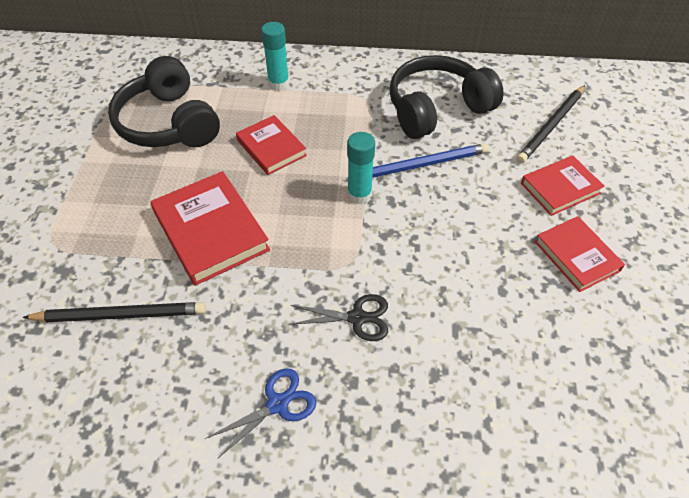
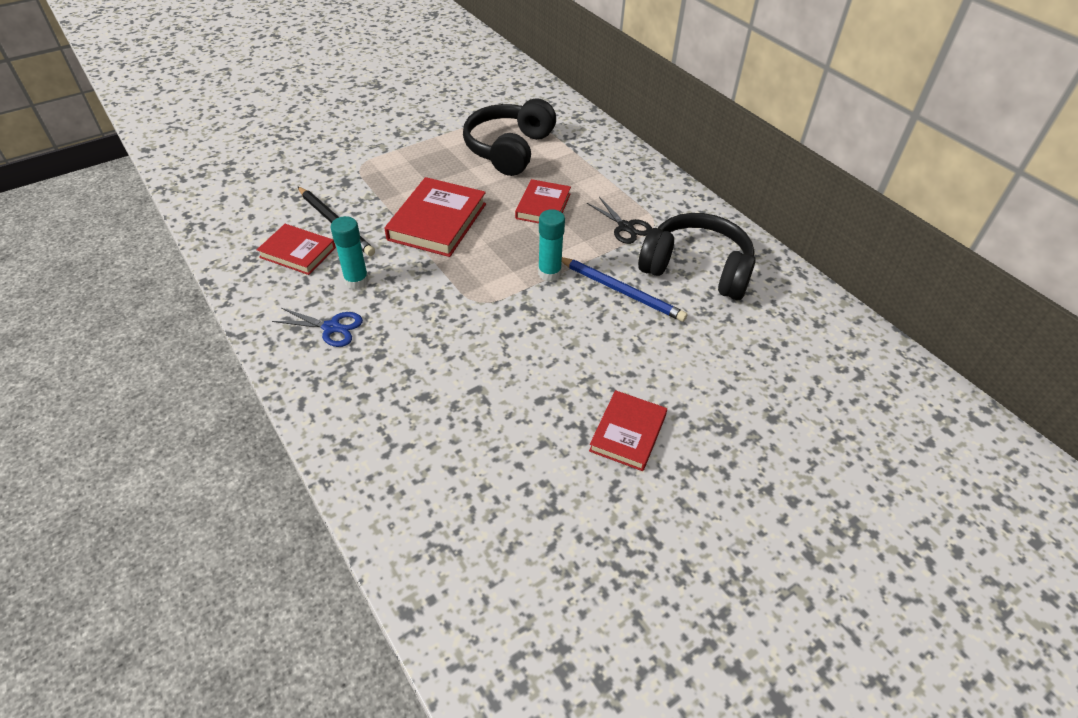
camera: 50 degrees right, 5 degrees down
turquoise glue stick [261,22,289,91] -> turquoise glue stick moved to [331,216,369,289]
black scissors [289,294,388,341] -> black scissors moved to [587,197,652,244]
black pencil [517,85,585,163] -> none
red book [521,155,605,216] -> red book moved to [257,224,336,275]

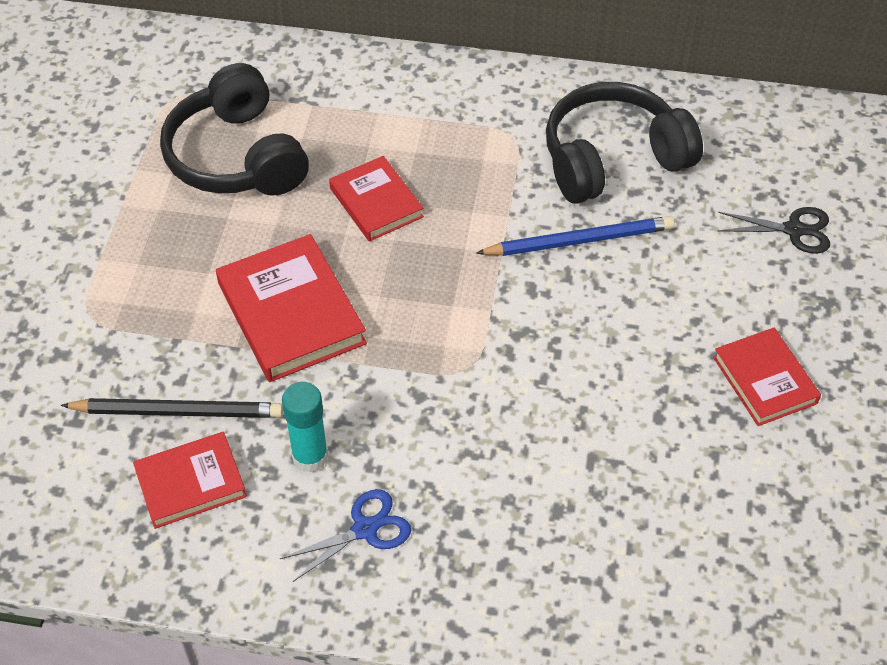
camera: 45 degrees left, 5 degrees up
turquoise glue stick [538,209,565,281] -> none
black scissors [587,197,652,244] -> black scissors moved to [718,207,830,254]

